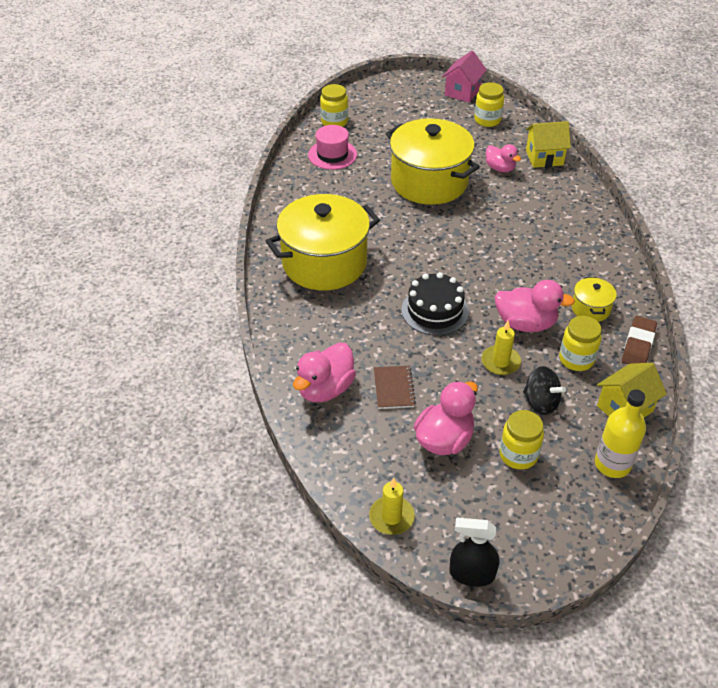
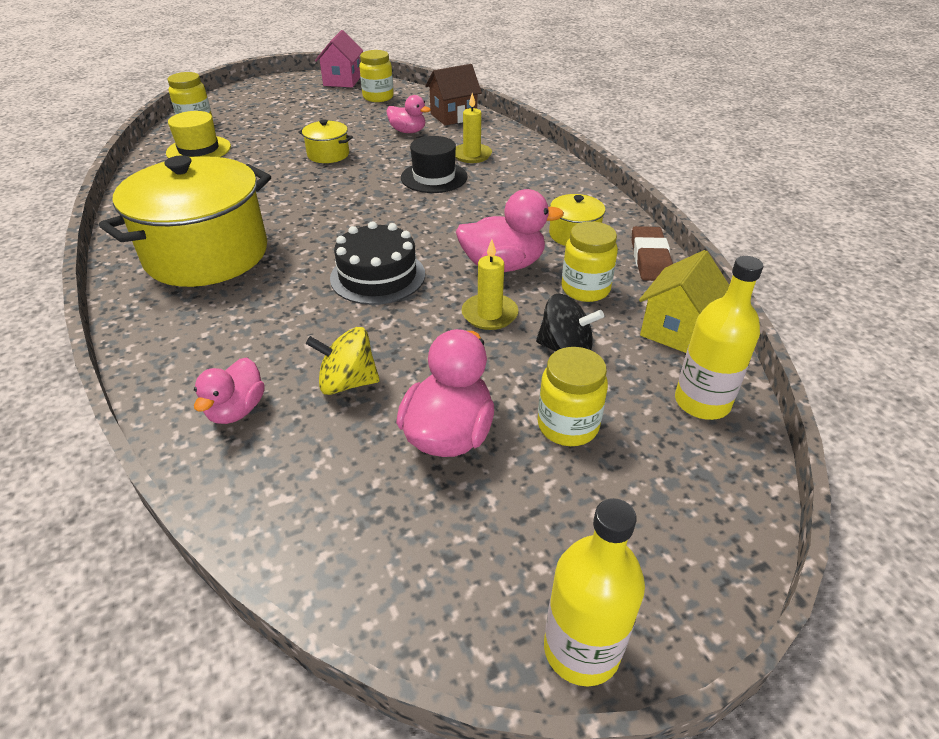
camera: 20 degrees left, 5 degrees down
pink duck [293,343,356,402] -> pink duck [194,357,265,424], size x0.64
pink hat [308,125,357,170] -> yellow hat [166,111,231,158]
yellow candle [369,478,415,535] -> yellow candle moved to [455,93,492,163]
brown notebook [374,366,416,409] -> yellow spinning top [306,327,380,395]
yellow pot [386,118,480,205] -> yellow pot [299,119,353,163], size x0.44
black spray bottle [449,518,499,587] -> yellow bottle [544,498,645,686]
yellow house [526,121,571,168] -> brown house [425,64,482,126]
none -> black hat [401,136,468,193]

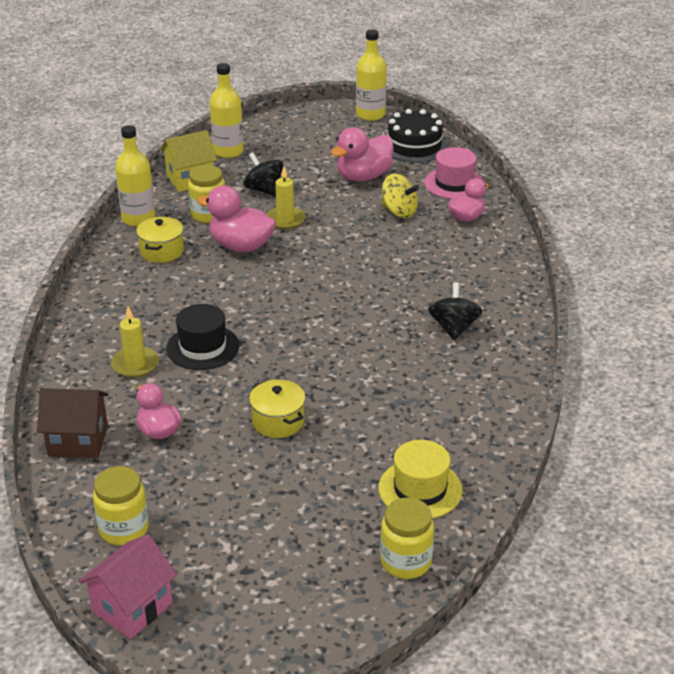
camera: 150 degrees left, 5 degrees down
yellow pot [99,155,271,287] -> black spinning top [428,282,482,340]
black cake [330,221,425,305] -> black cake moved to [388,109,448,162]
yellow jar [538,347,608,446] -> none
brown eraser [632,226,673,281] -> yellow bottle [115,125,155,227]
none -> pink hat [424,147,485,199]

